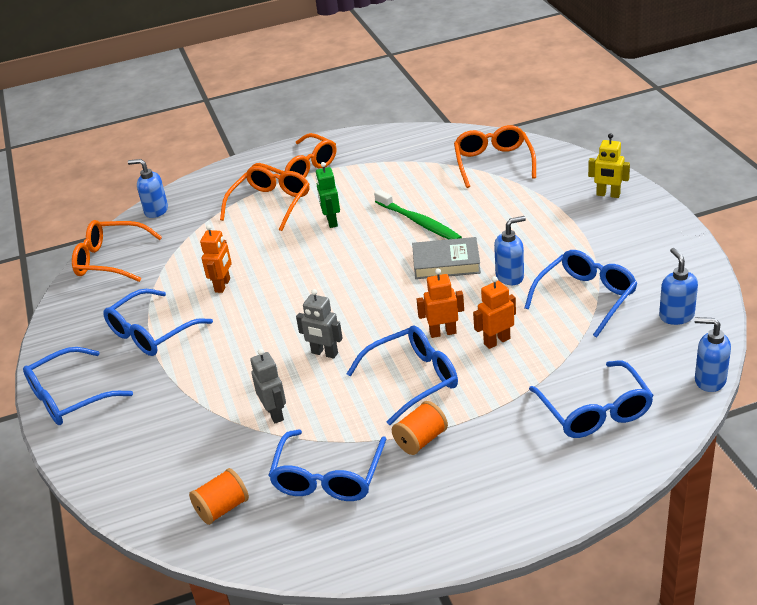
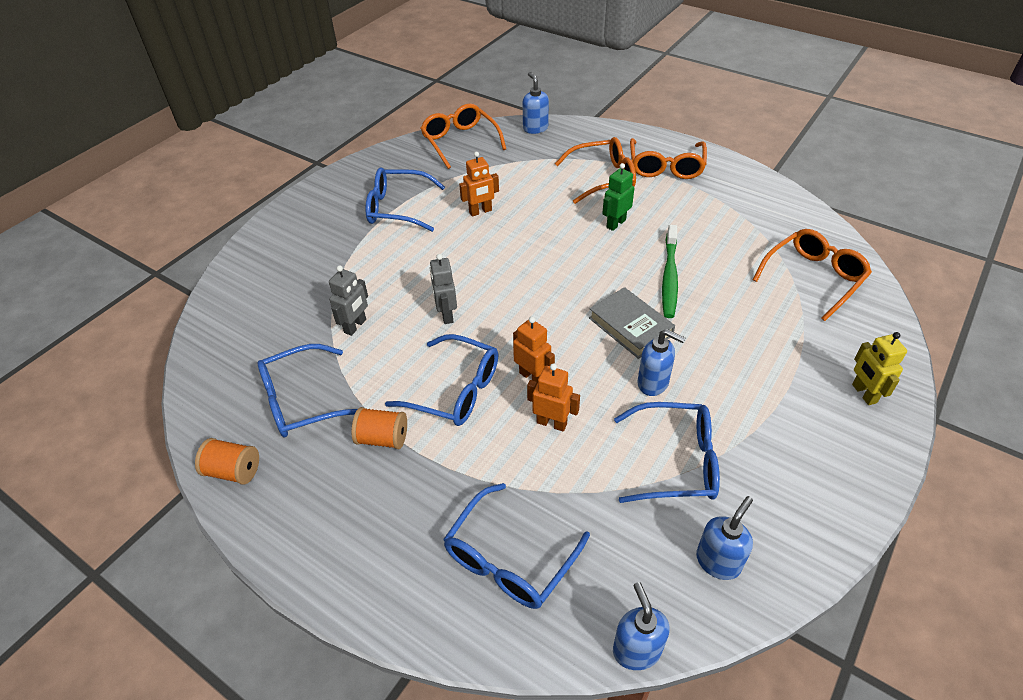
camera: 50 degrees right, 10 degrees up
blue glasses [23,347,133,425] -> none
orange spool [189,468,249,525] -> orange spool moved to [195,438,259,485]

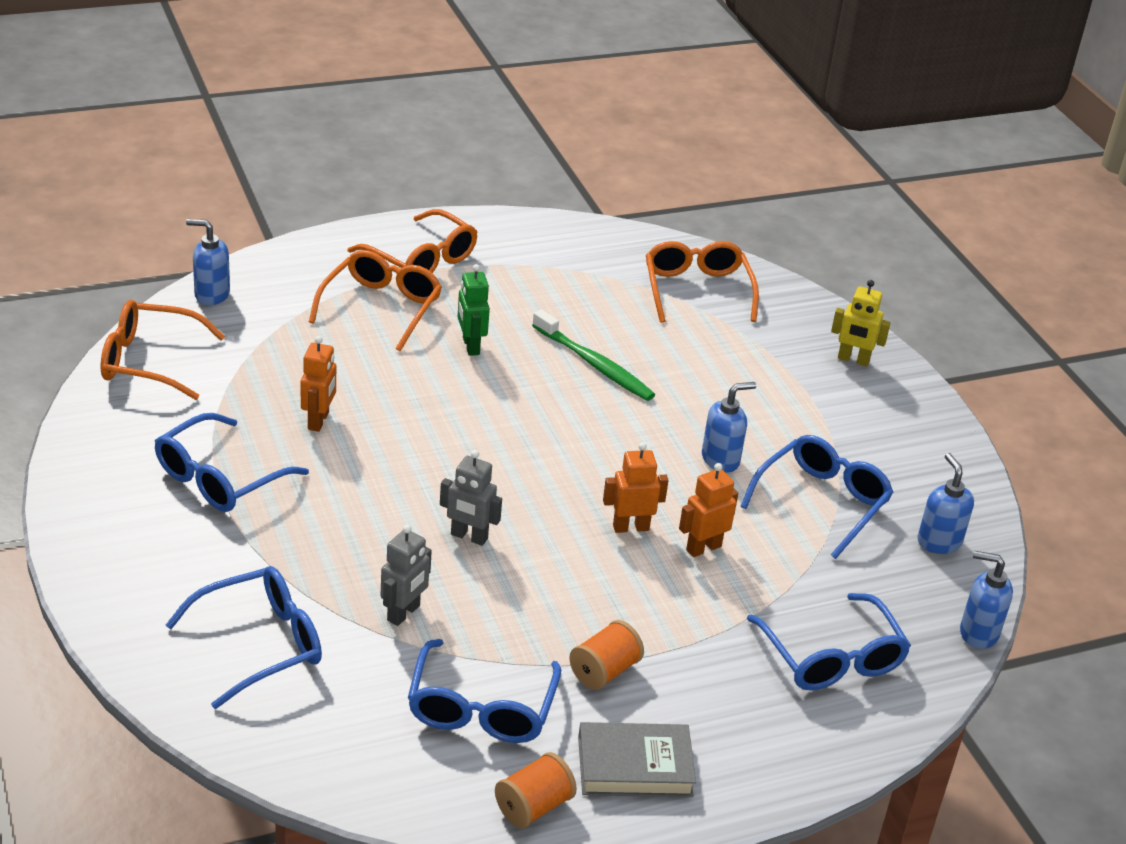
camera: 60 degrees left, 10 degrees down
grey robot [329,265,368,336] -> grey robot turned 60 degrees clockwise [381,525,432,626]
blue glasses [385,334,498,426] -> blue glasses moved to [166,566,322,709]
grey book [589,287,675,359] -> grey book moved to [578,722,696,797]

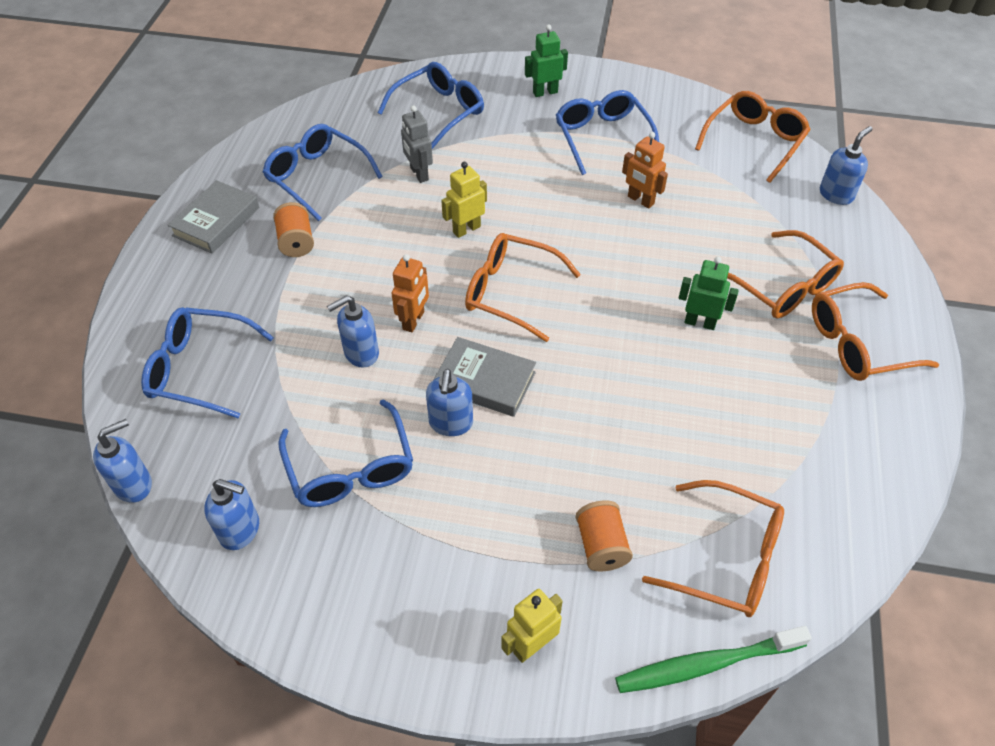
camera: 125 degrees right, 15 degrees up
blue glasses [166,566,322,709] -> blue glasses turned 135 degrees counterclockwise [377,62,484,149]
grey robot [440,450,502,546] -> yellow robot [441,162,487,238]
orange spool [495,752,577,828] -> orange spool moved to [576,500,633,572]
green toothbrush [532,310,655,401] -> green toothbrush moved to [615,626,812,693]
orange robot [679,463,738,557] -> blue soap dispenser [327,295,379,367]
none -> grey book [433,337,536,417]
none -> orange glasses [465,233,581,342]
none -> green robot [525,25,568,97]

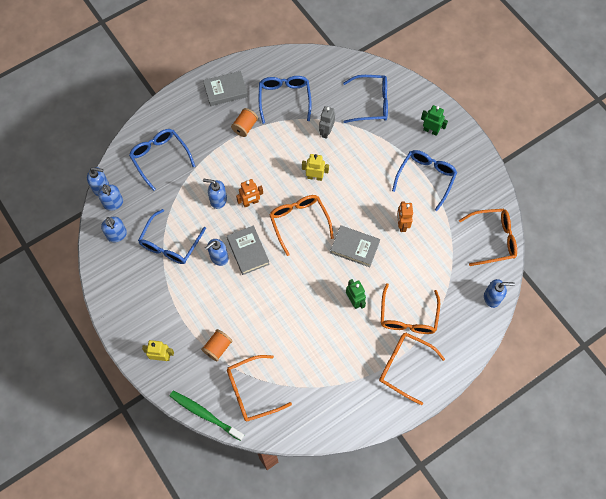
camera: 45 degrees right, 15 degrees up
orange glasses [642,480,784,617] -> orange glasses turned 90 degrees clockwise [227,355,292,421]
none -> blue soap dispenser [98,184,123,211]
none -> grey book [330,225,380,267]

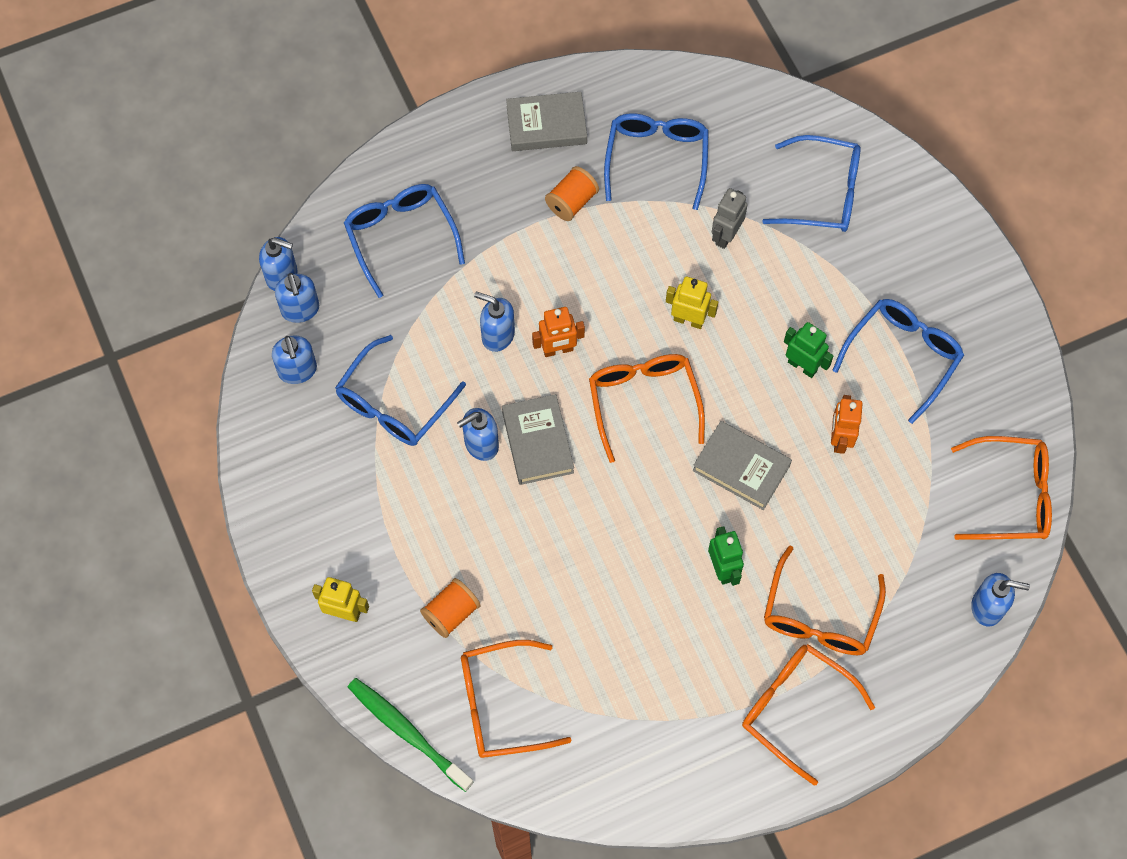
camera: 10 degrees right, 0 degrees up
green robot [421,105,448,136] -> green robot moved to [784,322,833,378]

